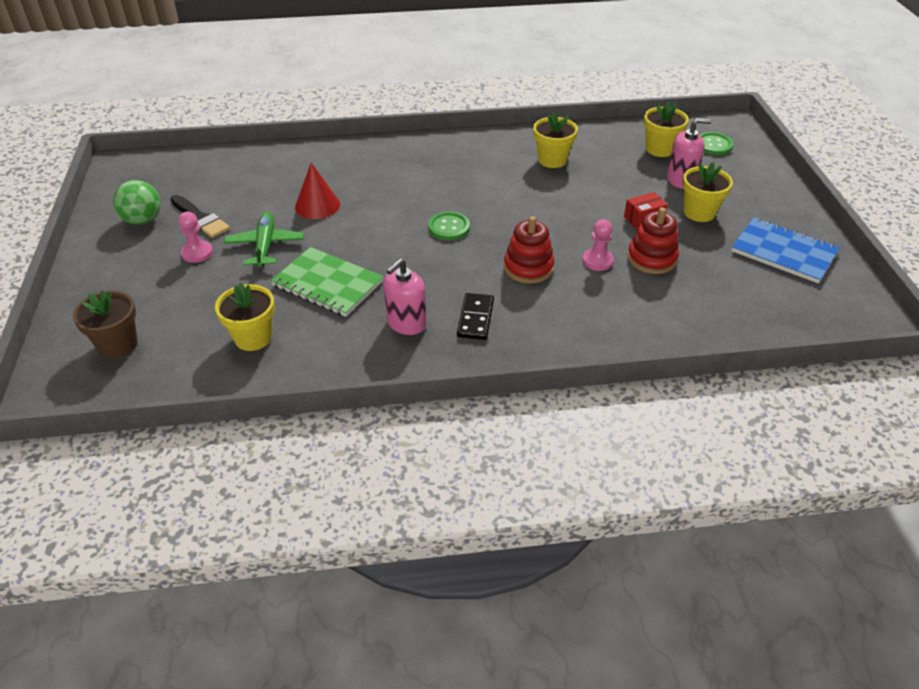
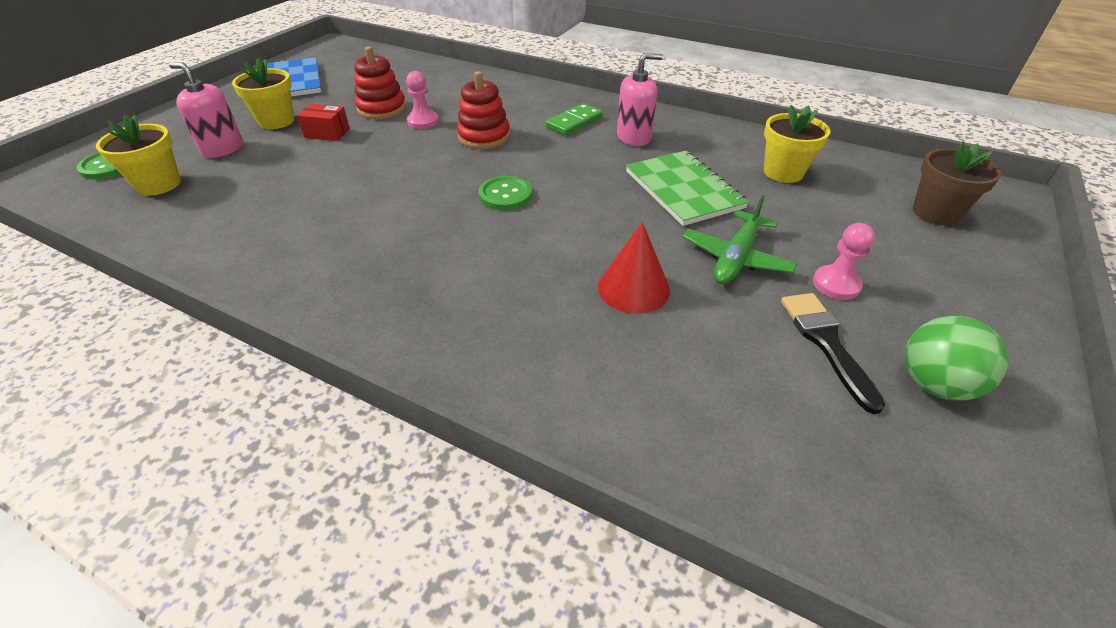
camera: 145 degrees left, 0 degrees up
black domino [457,293,494,340] -> green domino [546,103,603,135]
yellow flower pot [533,112,578,168] -> none

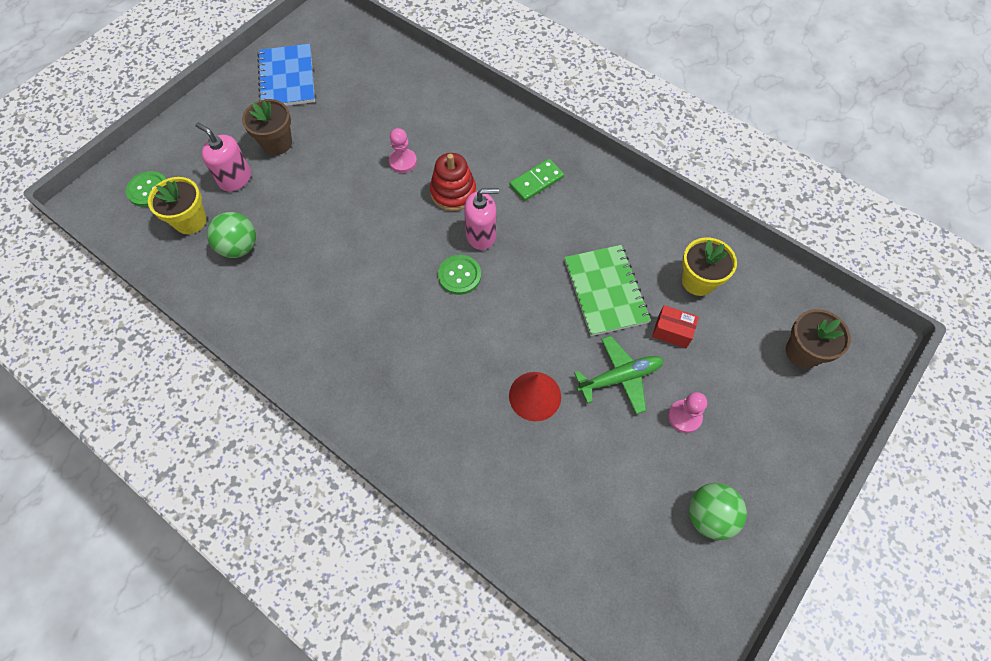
camera: 10 degrees right, 20 degrees up
yellow flower pot [232,58,294,129] -> brown flower pot [242,99,292,155]
red box [297,104,350,141] -> red box moved to [652,305,699,348]
red stacking toy [354,46,406,119] -> none
pink soap dispenser [617,53,663,146] -> pink soap dispenser moved to [464,189,499,250]
green plane [682,195,797,284] -> green plane turned 150 degrees counterclockwise [574,336,664,414]
black brush [781,293,885,414] -> none
none -> green ball [207,212,256,258]

